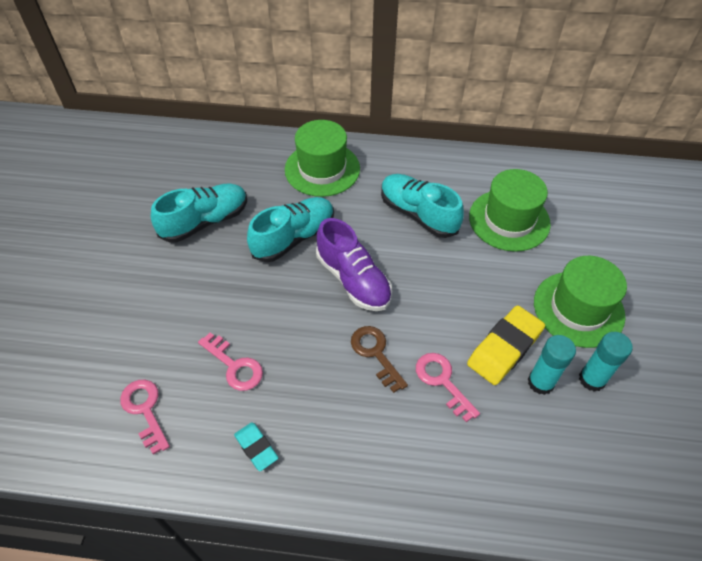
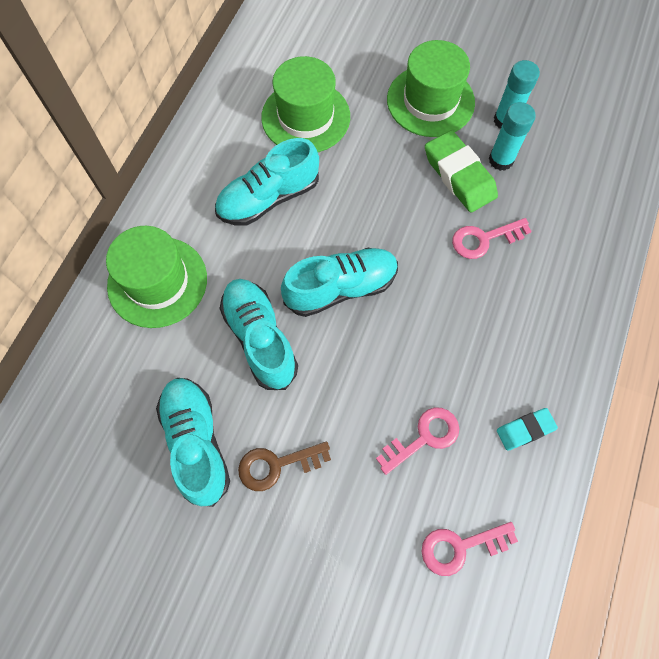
camera: 75 degrees left, 15 degrees up
purple shoe [316,218,392,311] -> turquoise shoe [281,248,398,317]
brown key [351,326,408,393] -> brown key moved to [238,442,331,491]
yellow eraser [467,305,545,385] -> green eraser [425,130,498,212]

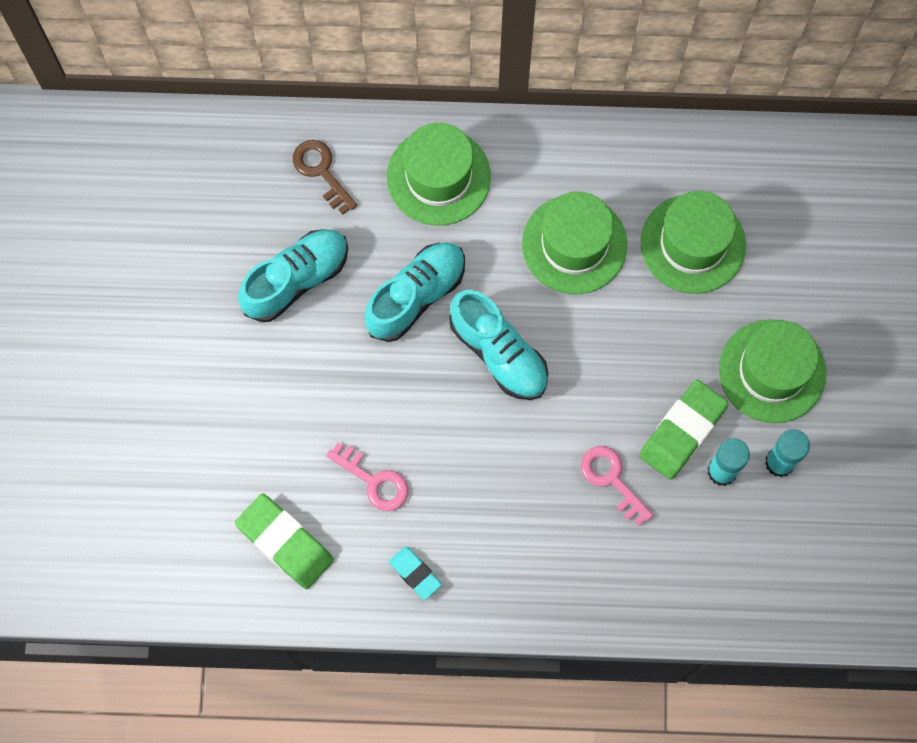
camera: 70 degrees right, 5 degrees up
turquoise shoe [215,138,319,226] -> green hat [522,192,627,294]
brown key [238,442,331,491] -> brown key moved to [293,140,357,215]
pink key [421,522,518,576] -> green eraser [235,494,334,589]

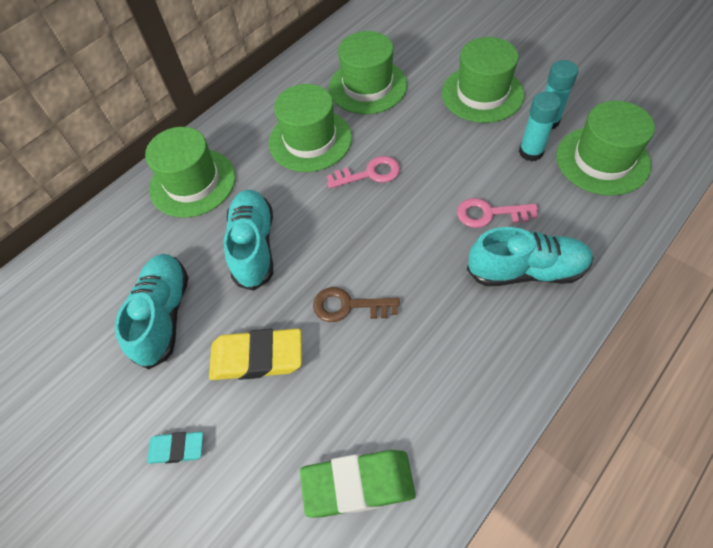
camera: 45 degrees left, 15 degrees down
brown key [293,140,357,215] -> brown key moved to [313,287,400,322]
pink key [326,442,408,511] -> pink key moved to [327,156,400,189]
turquoise eraser [389,546,442,600] -> turquoise eraser moved to [147,432,203,464]
turquoise shoe [449,290,548,400] -> turquoise shoe moved to [467,227,593,286]
green eraser [639,380,729,480] -> none
none -> yellow eraser [209,329,302,380]
none -> green hat [556,101,655,196]

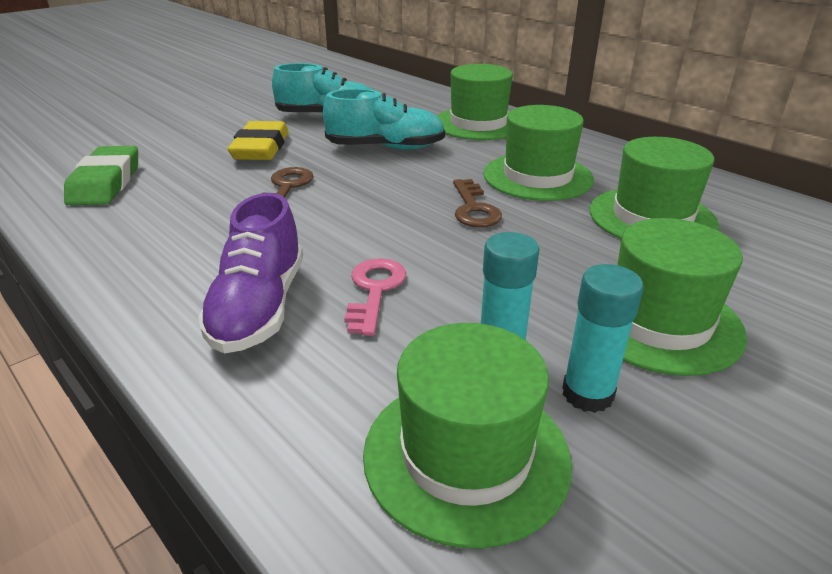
camera: 90 degrees right, 25 degrees down
turquoise eraser [147,432,203,464] -> none
pink key [327,156,400,189] -> brown key [453,179,502,227]
turquoise shoe [467,227,593,286] -> purple shoe [198,193,303,353]

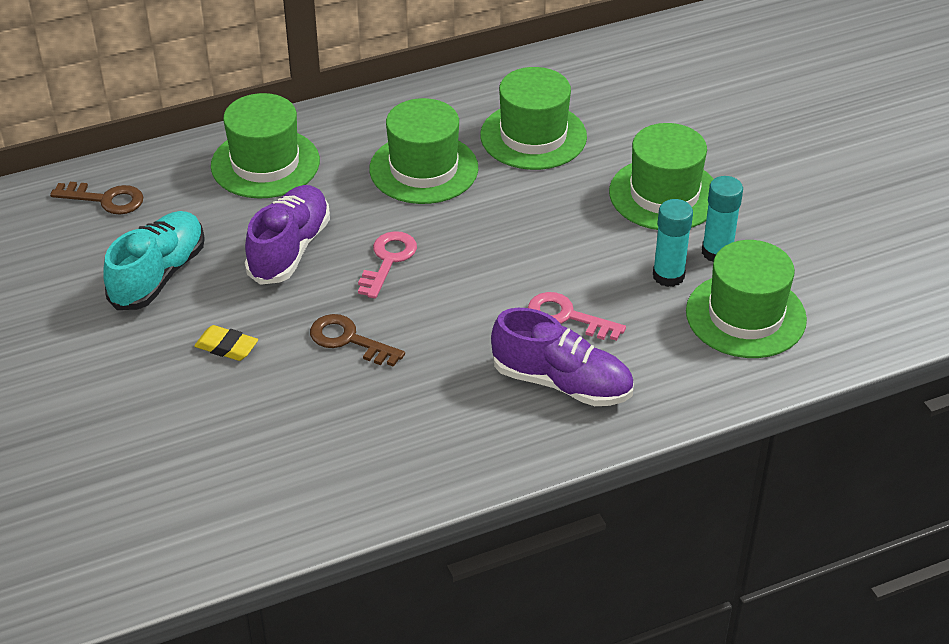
camera: 70 degrees left, 10 degrees up
green eraser [64,146,138,205] -> none
yellow eraser [228,121,289,160] -> yellow eraser [194,325,258,361], size x0.57
turquoise shoe [323,89,445,150] -> purple shoe [245,185,330,285]
brown key [453,179,502,227] -> brown key moved to [50,182,143,215]
none -> pink key [358,231,417,299]

